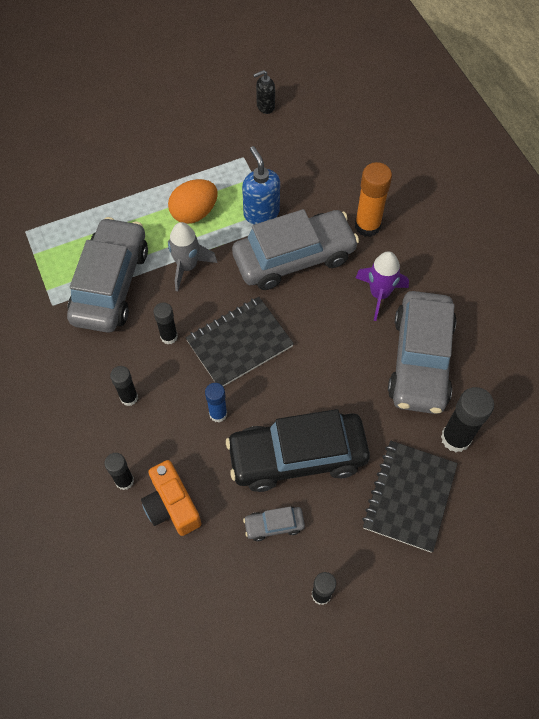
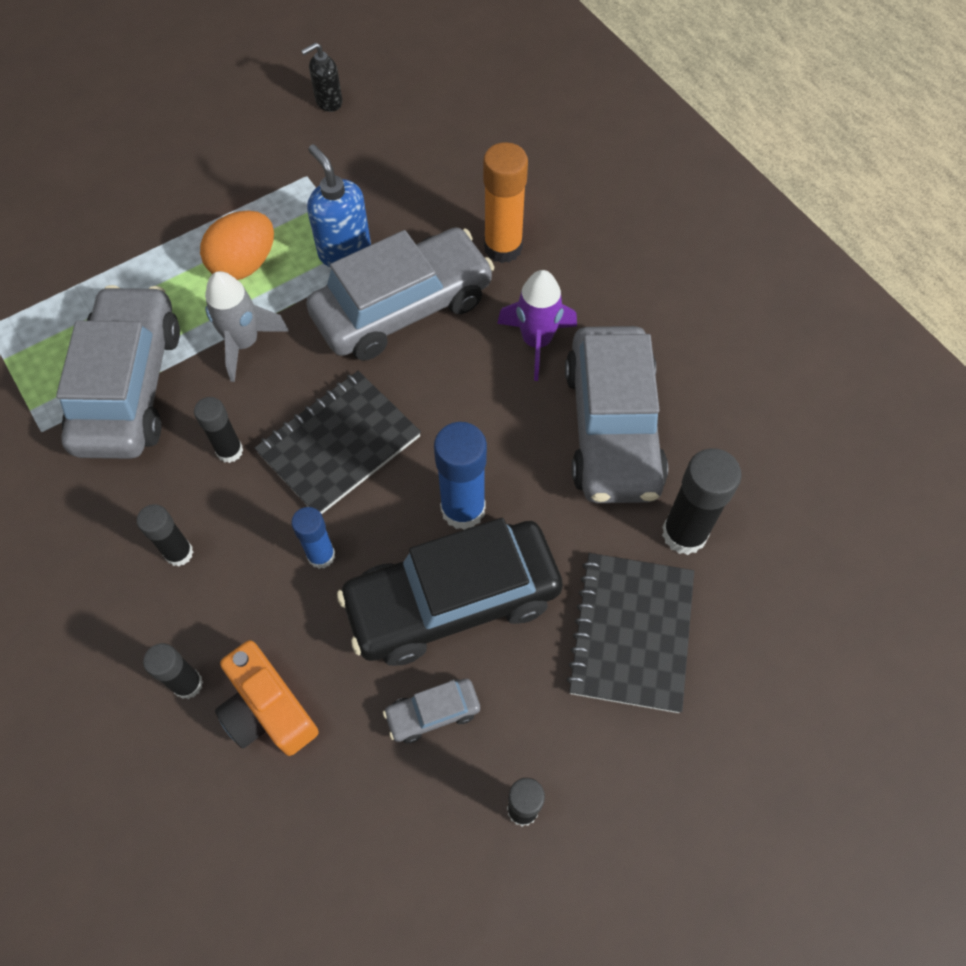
camera: 10 degrees left, 0 degrees up
none -> blue glue stick [434,422,487,530]

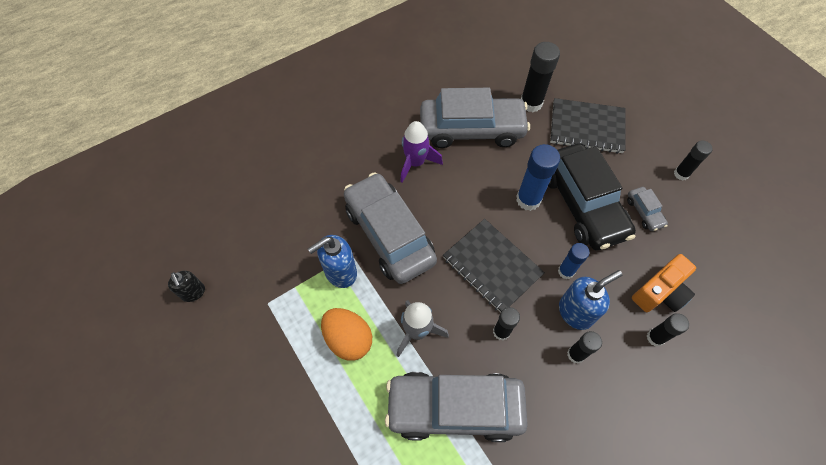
camera: 90 degrees left, 0 degrees up
orange glue stick [483,142,528,263] -> none
none -> blue soap dispenser [559,270,623,330]

